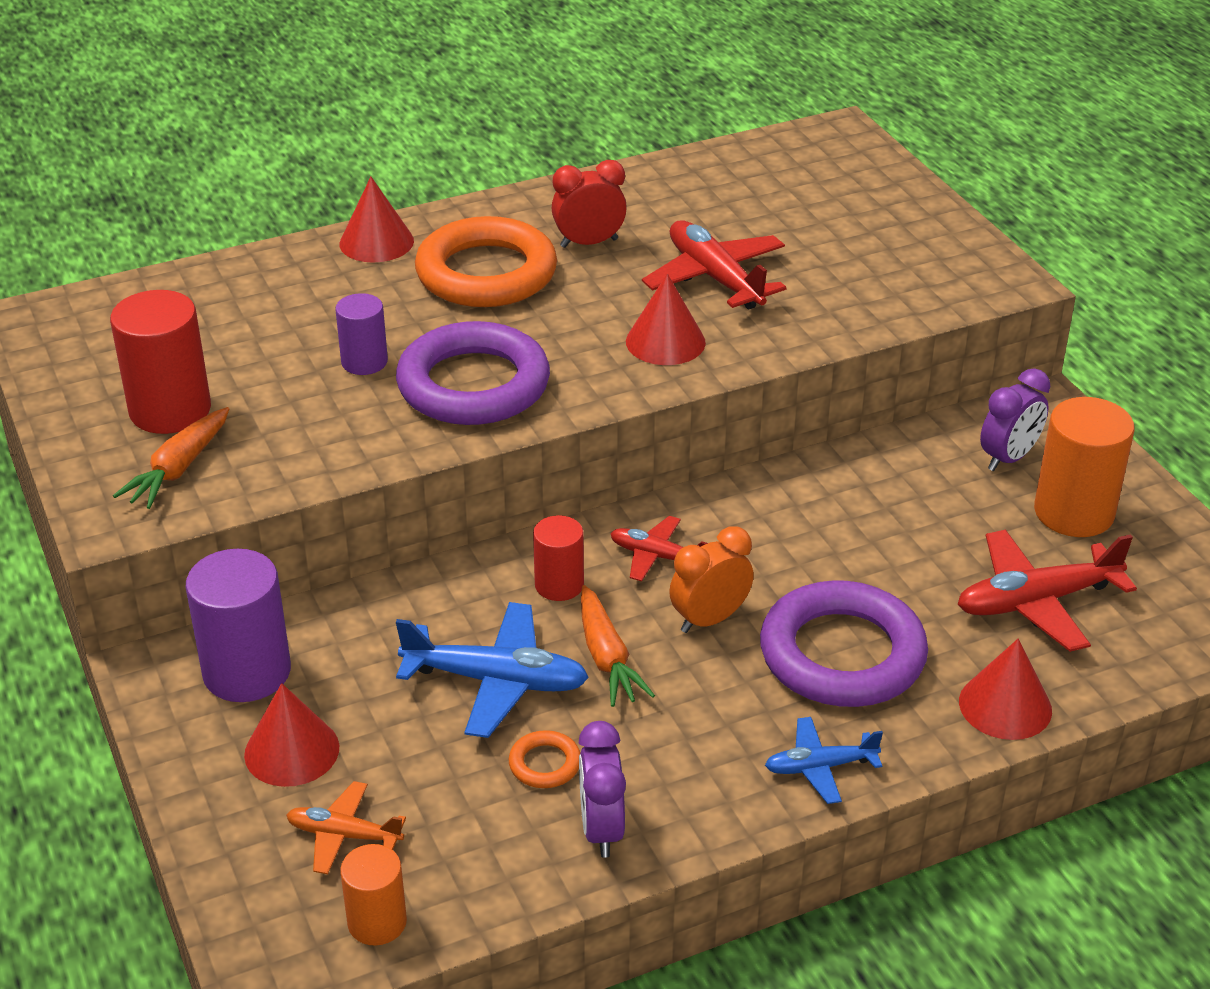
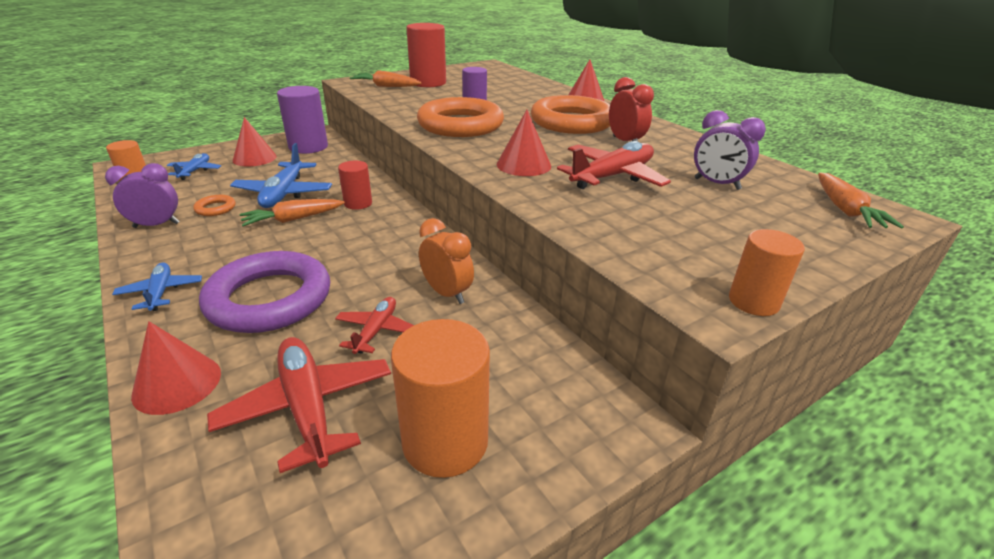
camera: 80 degrees right, 5 degrees down
orange plane [286,781,406,874] -> blue plane [167,153,221,180]
purple ring [396,321,550,425] -> orange ring [417,97,504,137]
red plane [610,516,708,582] -> red plane moved to [335,297,414,354]
orange clock [669,526,754,633] -> orange clock moved to [419,218,474,304]
purple clock [980,368,1050,471] -> purple clock moved to [694,110,766,190]
none -> orange cylinder [729,229,805,316]
none -> orange carrot [818,173,904,229]

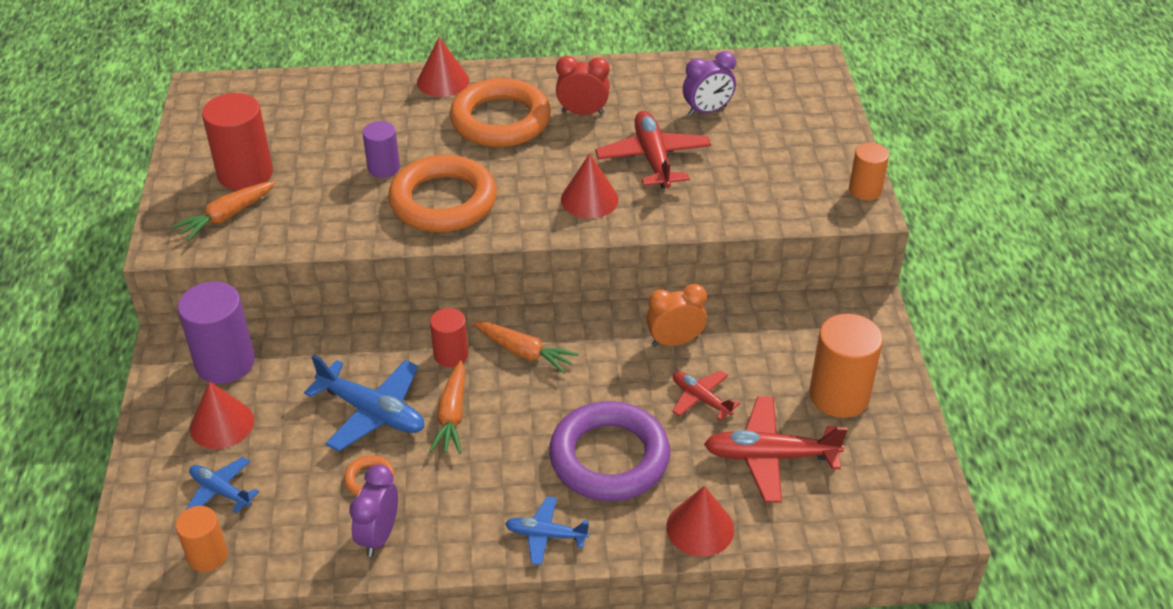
camera: 60 degrees left, 10 degrees up
orange carrot [818,173,904,229] -> orange carrot moved to [473,321,579,374]

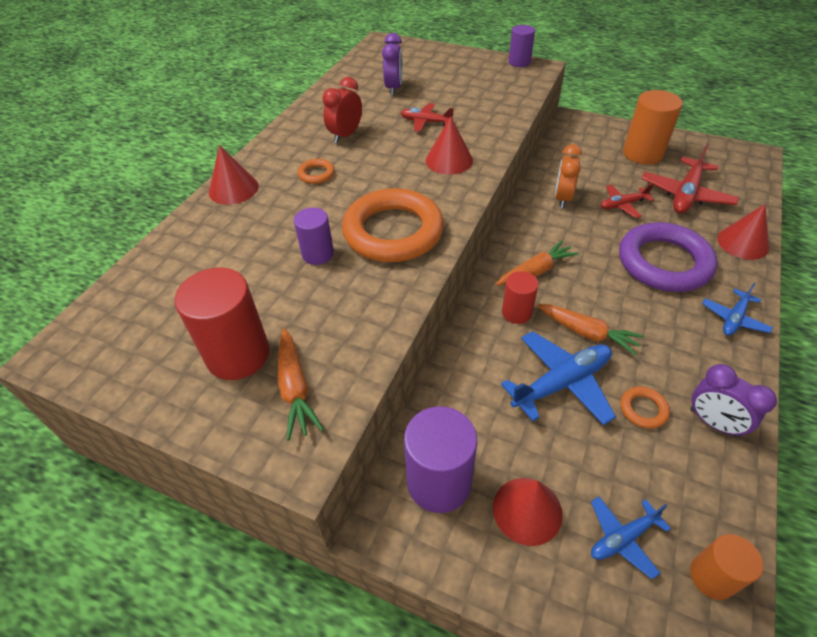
camera: 60 degrees left, 5 degrees up
orange ring [450,78,551,147] -> orange ring [297,159,335,184], size x0.41
red plane [595,111,711,188] -> red plane [401,103,454,132], size x0.58
orange cylinder [849,143,889,200] -> purple cylinder [509,25,535,67]

